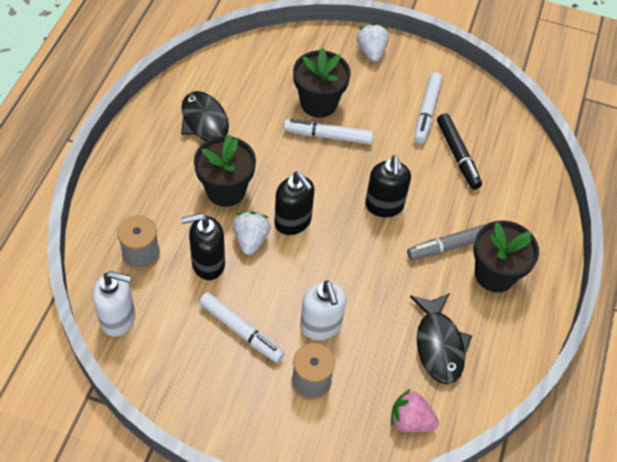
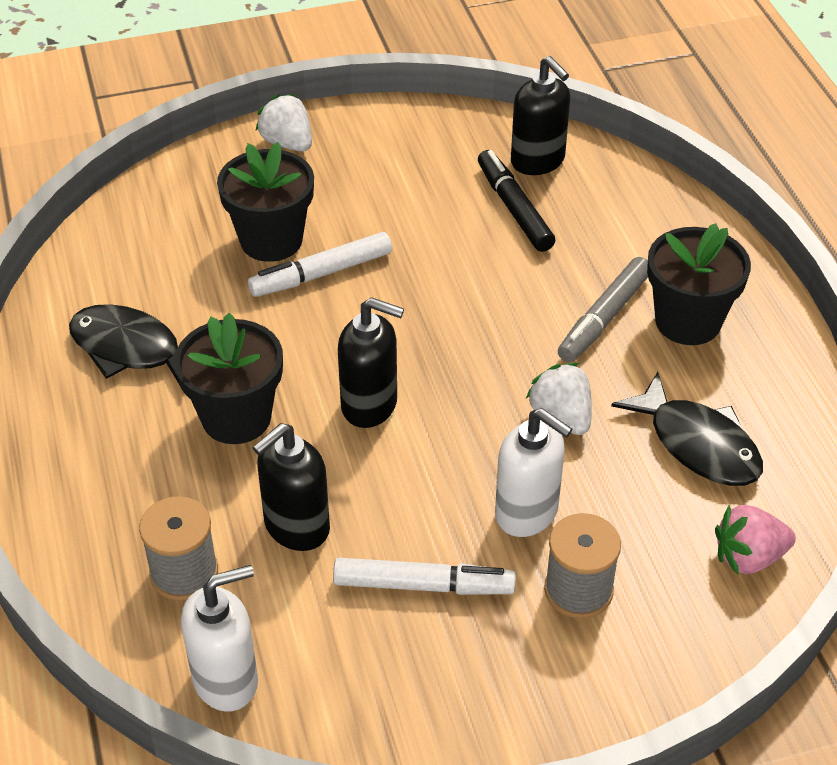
camera: 30 degrees left, 10 degrees down
white strawberry [233,212,270,255] -> white strawberry moved to [526,363,592,435]
black soap dispenser [365,155,411,217] -> black soap dispenser moved to [511,56,570,175]
white marker [414,72,442,144] -> none
black marker [437,113,482,190] -> black marker turned 150 degrees counterclockwise [478,150,555,252]

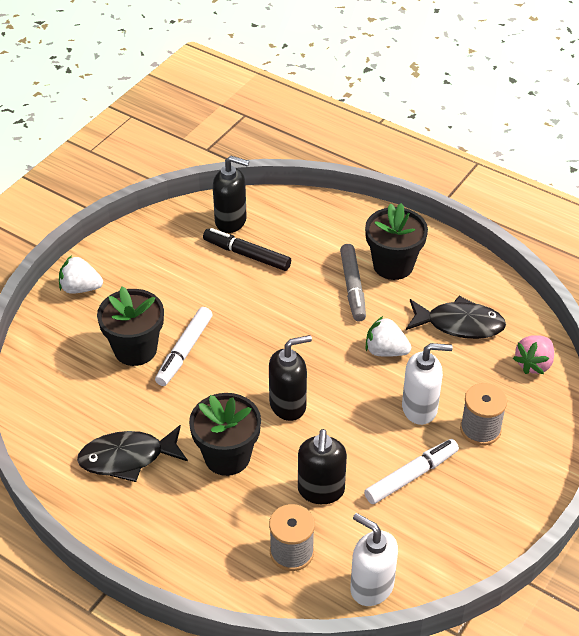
camera: 40 degrees left, 0 degrees up
white soap dispenser [181,565,258,712] -> white soap dispenser turned 75 degrees counterclockwise [350,513,398,606]

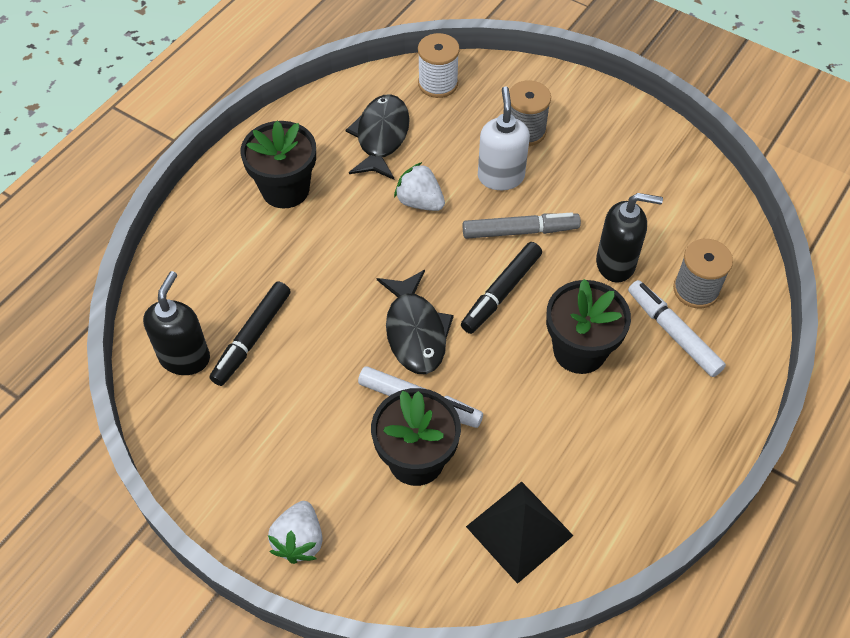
camera: 90 degrees left, 10 degrees up
black fish [77,425,188,482] -> black fish moved to [377,270,454,374]
black soap dispenser [269,335,312,421] -> black marker [461,242,542,334]
grey marker [340,244,366,322] -> grey marker moved to [463,212,581,239]
white soap dispenser [350,513,398,606] -> none
white marker [364,439,459,504] -> white marker moved to [628,280,726,377]
white strawberry [366,316,411,357] -> white strawberry turned 105 degrees clockwise [394,162,445,211]
pink strawberry [513,335,554,374] -> white spool [418,33,460,98]
none -> black pyramid [466,481,574,584]

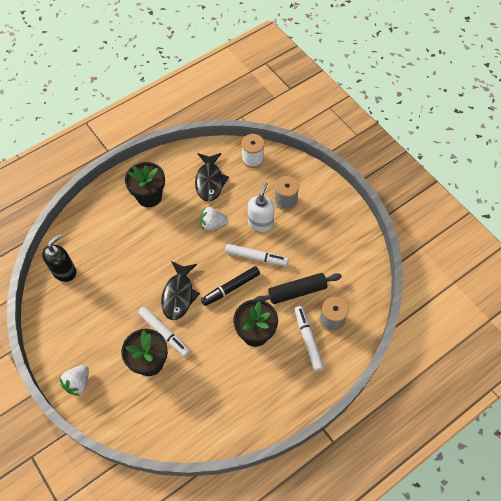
camera: 20 degrees right, 5 degrees up
black marker [209,282,291,386] -> none
black fish [346,94,410,180] -> black fish turned 150 degrees clockwise [195,153,229,202]
white strawberry [394,162,445,211] -> white strawberry turned 60 degrees counterclockwise [200,207,228,231]
grey marker [463,212,581,239] -> white marker [225,244,288,266]
black pyramid [466,481,574,584] -> none
black soap dispenser [596,193,663,283] -> black rolling pin [255,273,342,304]

